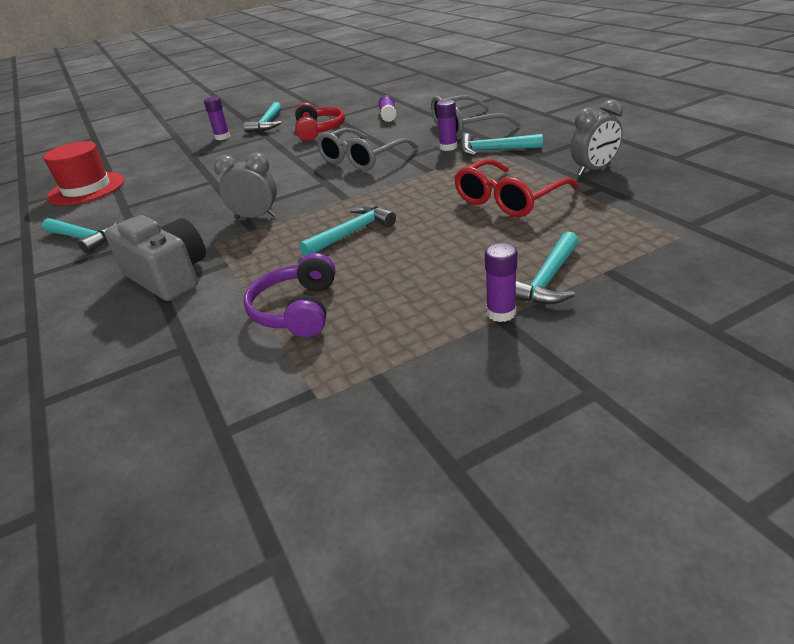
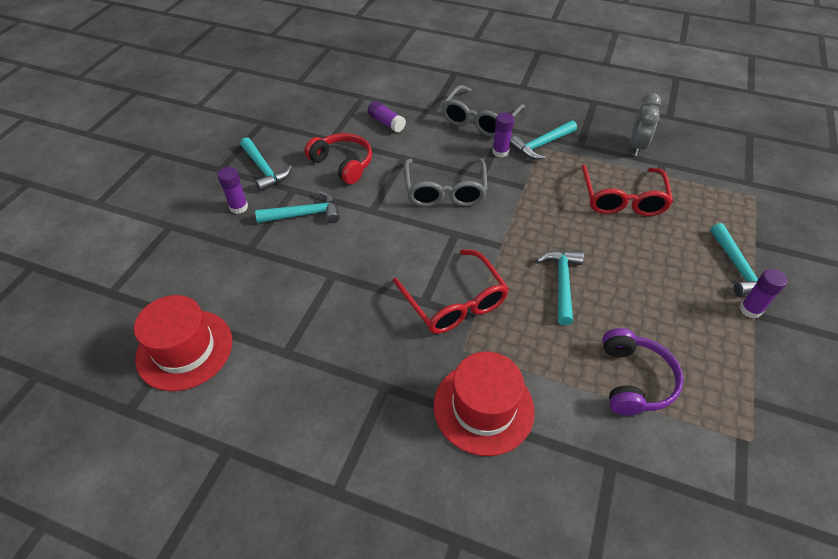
camera: 45 degrees left, 15 degrees up
turquoise hammer [42,218,117,253] -> turquoise hammer moved to [255,190,340,223]
grey camera [105,215,206,301] -> red hat [434,351,535,456]
grey clock [214,153,277,219] -> red glasses [393,249,509,334]
purple headphones [243,253,335,338] -> purple headphones turned 135 degrees counterclockwise [603,328,683,415]

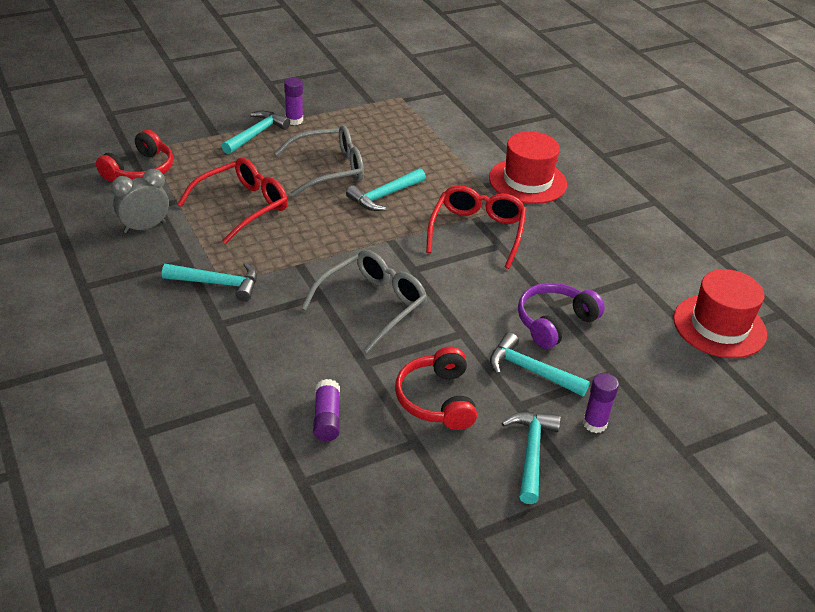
camera: 140 degrees left, 10 degrees down
grey glasses [441,85,525,137] -> grey glasses moved to [275,125,364,197]
purple glue stick [492,112,514,158] -> none
purple headphones [603,328,683,415] -> purple headphones moved to [518,283,605,349]
none -> red headphones [96,130,173,181]

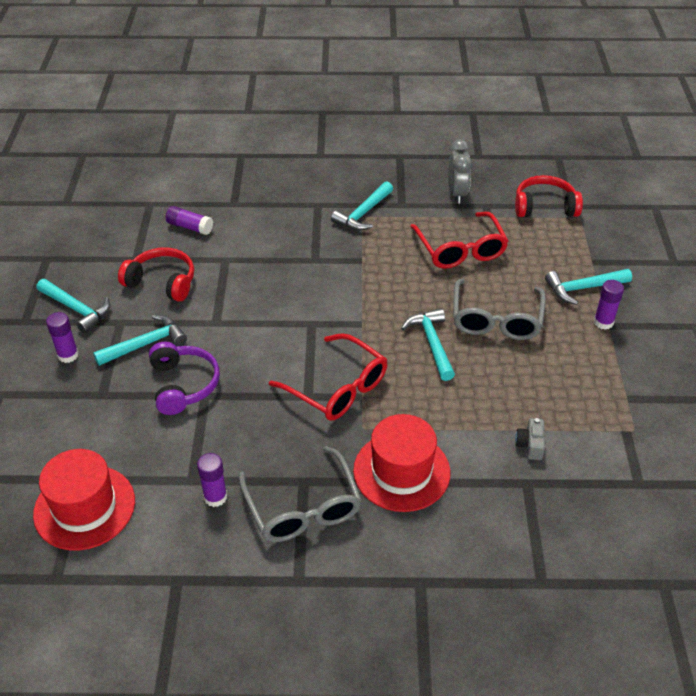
camera: 120 degrees right, 5 degrees up
red headphones [96,130,173,181] -> red headphones turned 120 degrees clockwise [515,175,583,217]
turquoise hammer [222,111,290,154] -> turquoise hammer turned 105 degrees clockwise [545,269,632,305]
grey glasses [302,250,427,353] -> grey glasses moved to [239,446,362,542]
none -> purple glue stick [197,453,227,507]
none -> grey camera [515,418,545,460]

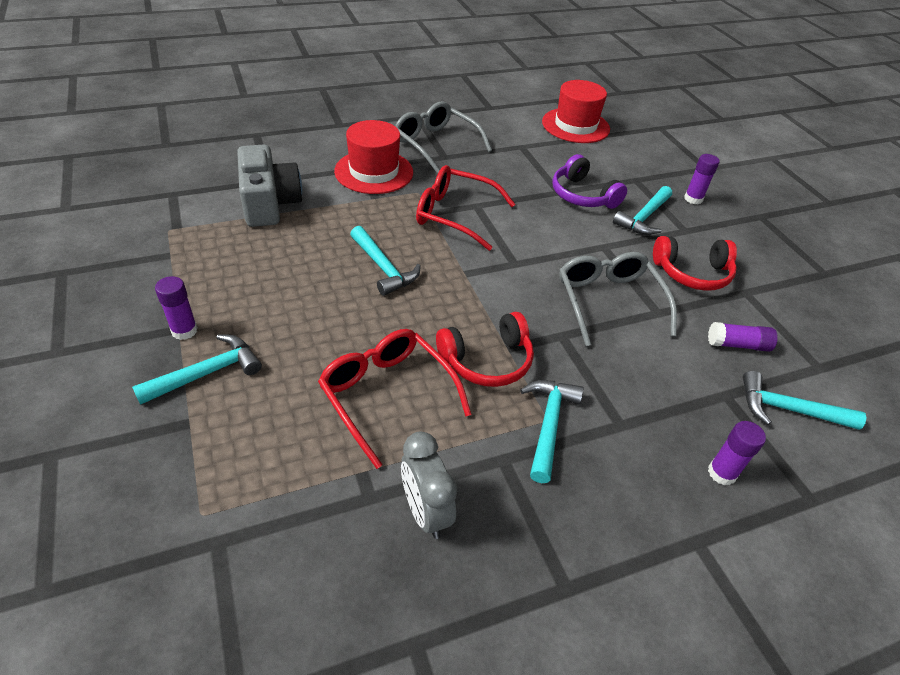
camera: 155 degrees right, 0 degrees up
turquoise hammer [37,279,110,333] -> turquoise hammer moved to [743,371,866,430]
purple glue stick [197,453,227,507] -> purple glue stick moved to [708,421,766,485]
grey glasses [453,279,546,340] -> grey glasses moved to [559,252,677,346]
red headphones [515,175,583,217] -> red headphones moved to [436,312,534,387]
grey camera [515,418,545,460] -> grey camera [237,145,302,227], size x2.33

